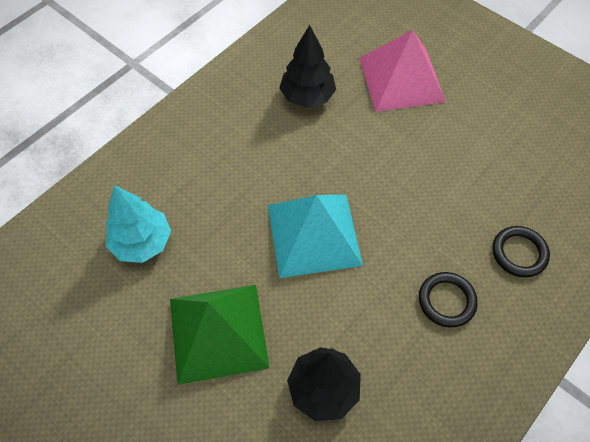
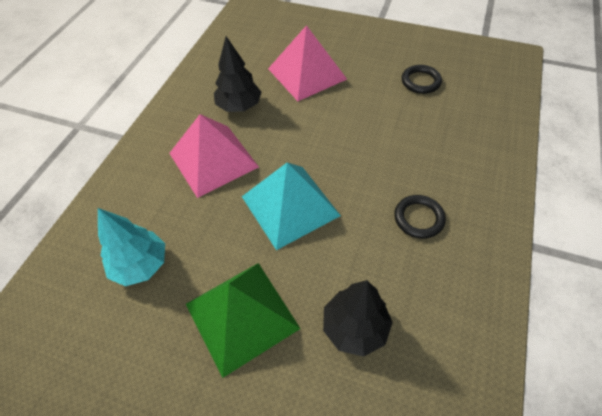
camera: 20 degrees left, 5 degrees down
black ring [493,226,550,277] -> black ring moved to [402,65,442,94]
none -> pink pyramid [169,114,259,198]

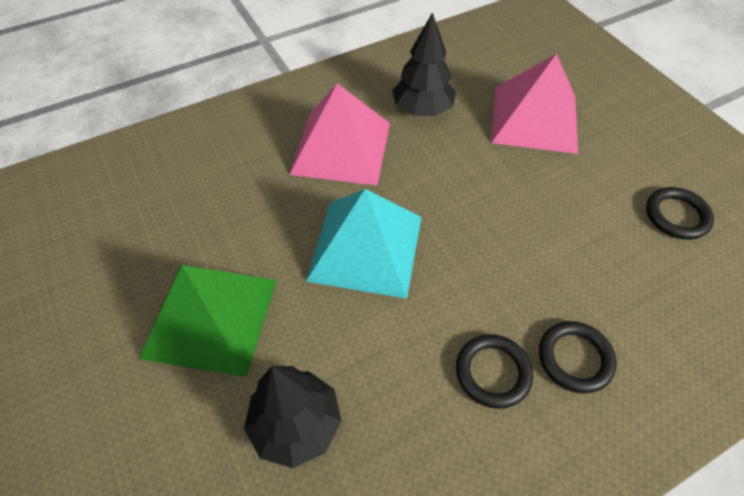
camera: 40 degrees right, 0 degrees up
turquoise tree [98,208,165,286] -> none
none -> black ring [539,321,616,393]

